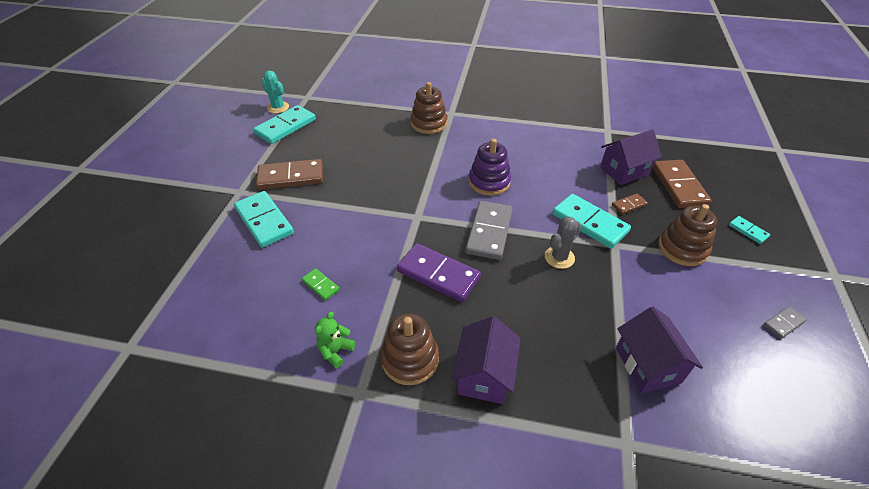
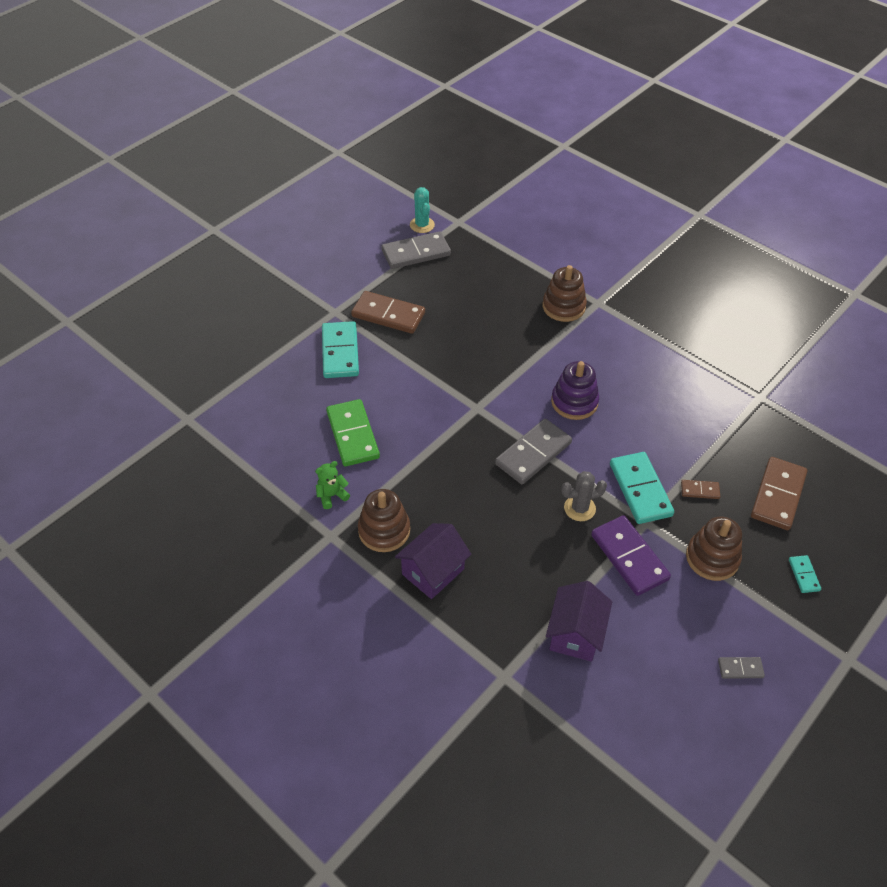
camera: 30 degrees right, 5 degrees up
turquoise domino [253,105,316,144] -> grey domino [382,231,451,269]
green domino [302,268,340,300] -> green domino [326,399,380,466], size x2.08
purple domino [397,243,481,302] -> purple domino moved to [591,515,671,596]
purple house [600,129,662,185] -> none

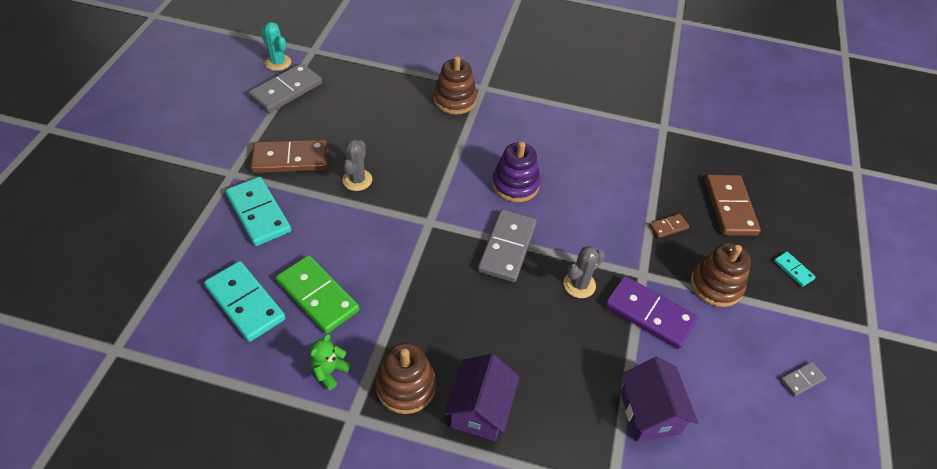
camera: 30 degrees left, 0 degrees up
turquoise domino [610,452,674,524] -> turquoise domino moved to [204,261,286,342]
none -> grey cactus [342,140,372,191]

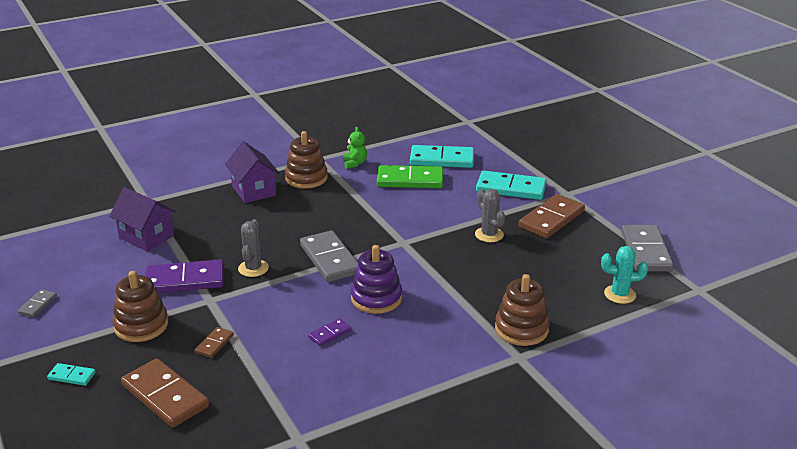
camera: 140 degrees right, 20 degrees down
turquoise cactus [261,22,291,71] -> turquoise cactus moved to [601,246,648,304]
none -> purple domino [308,318,351,346]

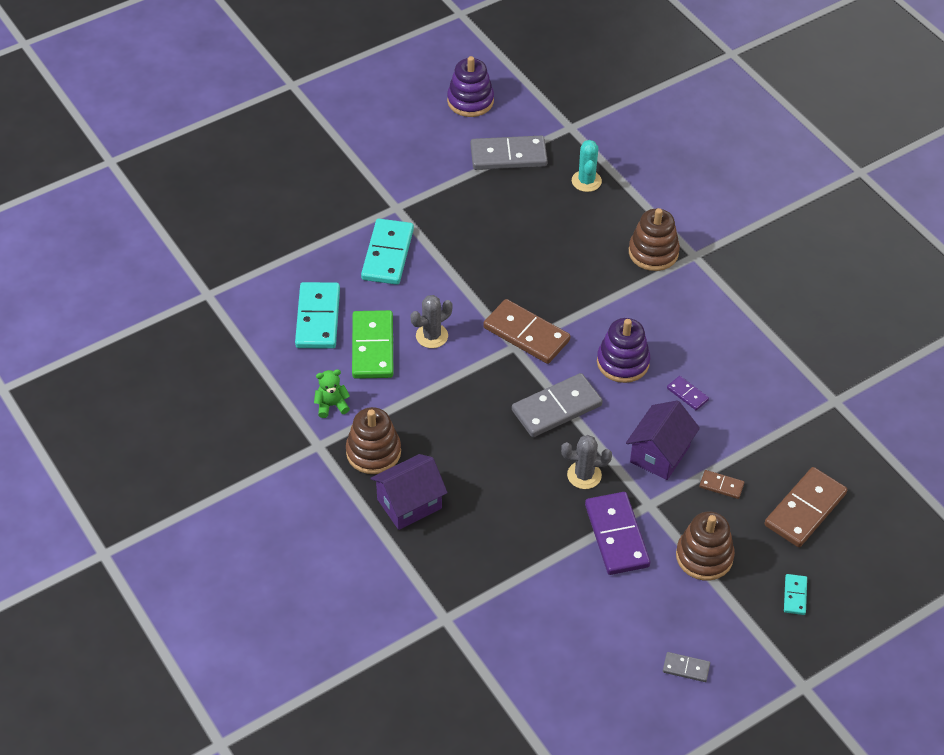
camera: 95 degrees left, 20 degrees up
purple house [109,187,176,251] -> purple house moved to [626,400,700,480]
grey cactus [475,189,505,242] -> grey cactus moved to [411,295,452,348]
brown domino [519,194,585,238] -> brown domino moved to [483,299,570,364]
none -> purple stacking toy [447,56,494,117]

